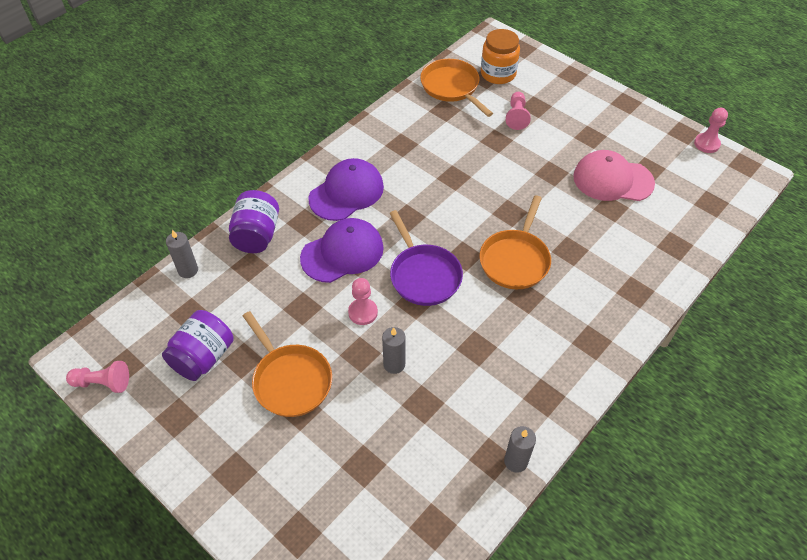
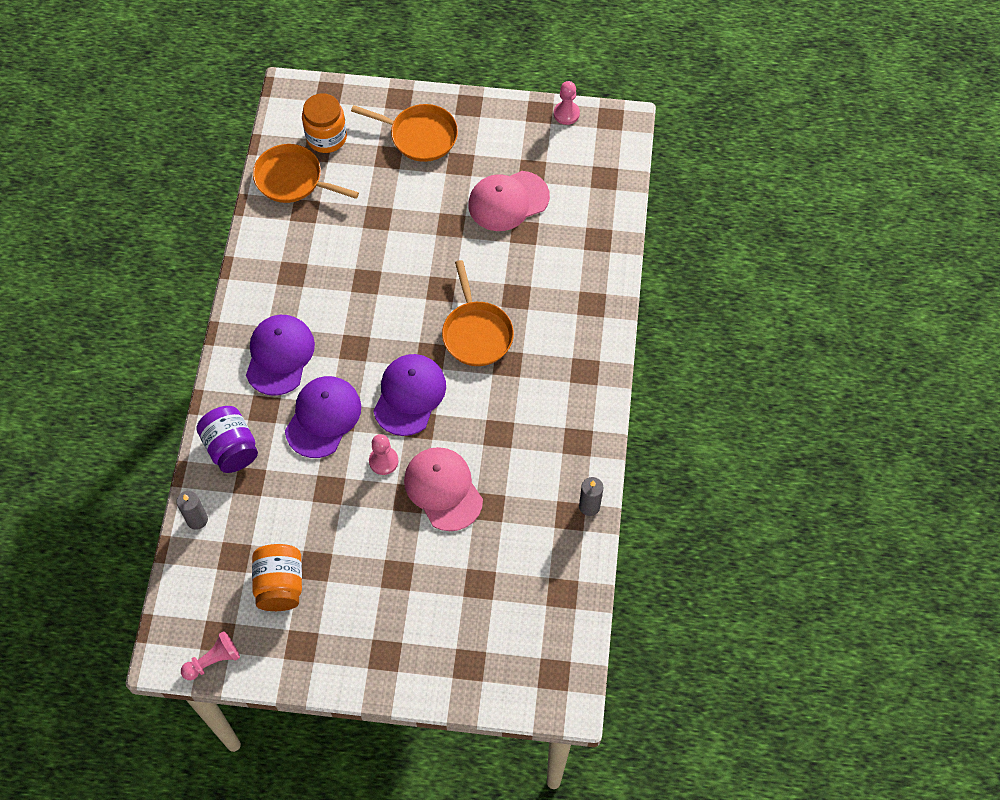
camera: 35 degrees left, 10 degrees up
purple jar [162,310,233,381] -> orange jar [252,544,302,611]
orange pan [243,311,332,417] -> orange pan moved to [351,104,458,162]
grey candle [382,327,405,374] -> pink cap [404,447,483,531]
purple pan [390,210,463,306] -> purple cap [373,354,446,436]
pink pawn [506,92,531,130] -> none

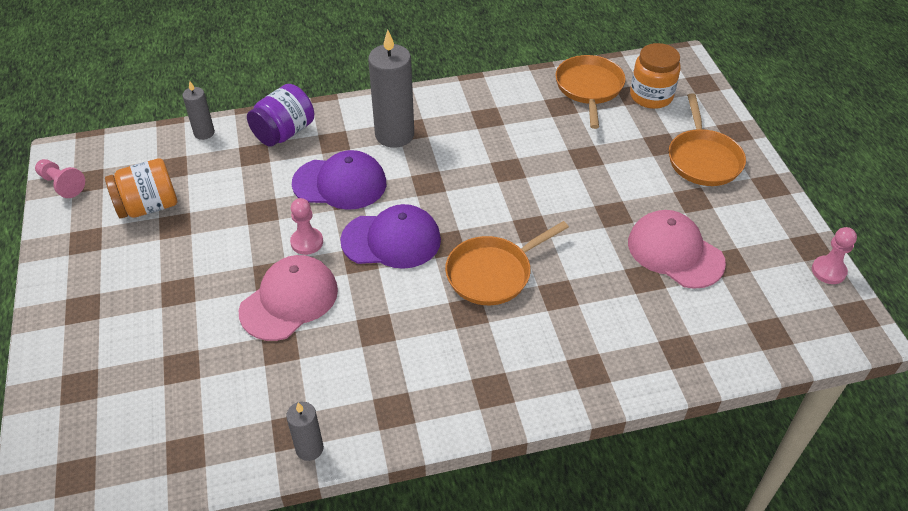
camera: 70 degrees right, 15 degrees down
purple cap [246,315,315,396] -> grey candle [368,30,414,147]

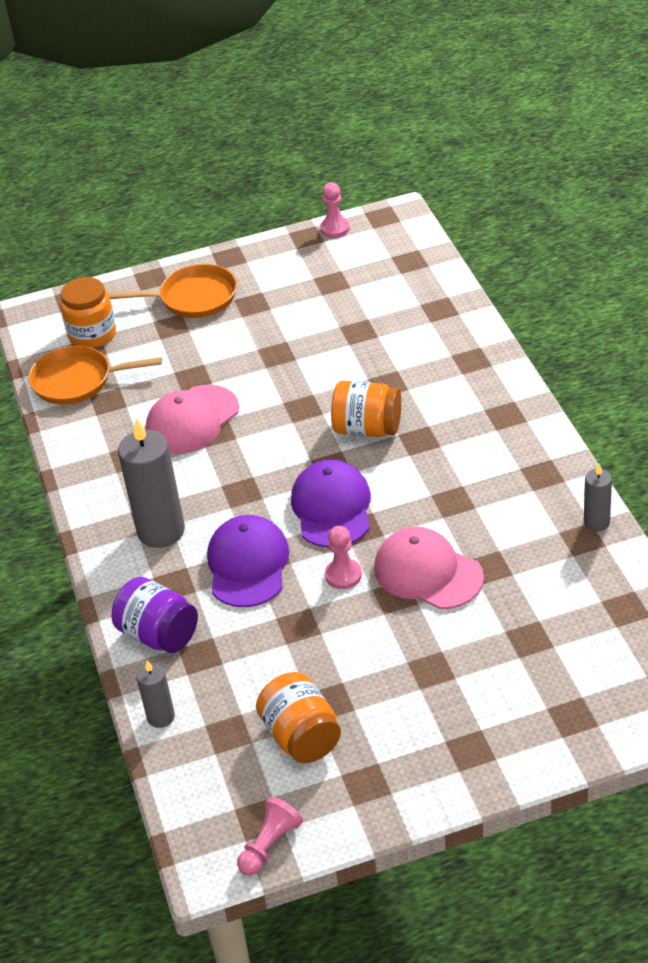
camera: 90 degrees left, 5 degrees down
orange pan [445,221,569,305] -> orange jar [331,381,401,437]
pink cap [628,210,726,289] -> pink cap moved to [146,385,239,454]

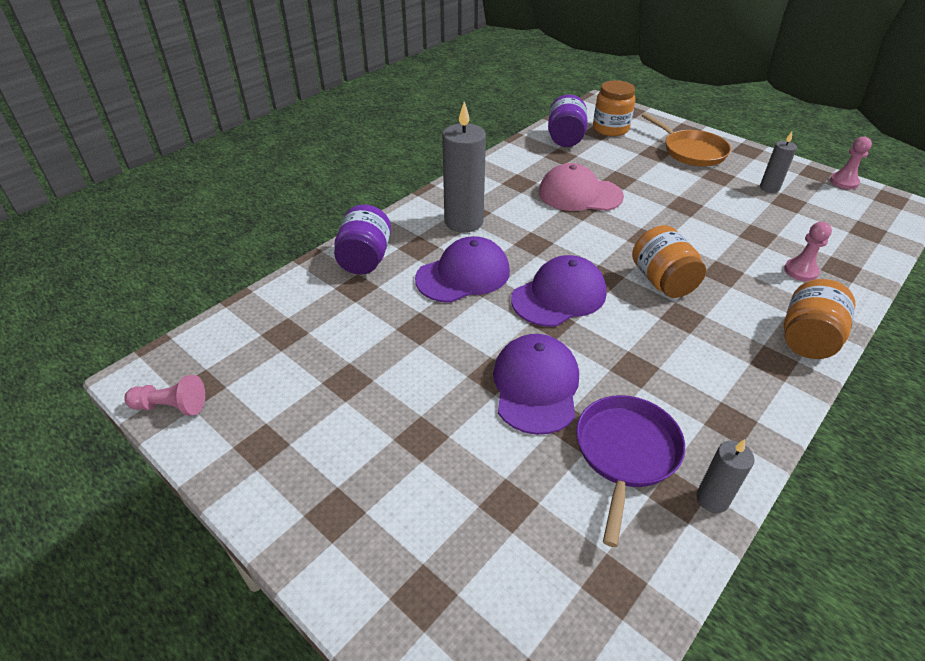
camera: 55 degrees right, 0 degrees up
orange pan [28,346,162,405] -> purple jar [548,94,588,147]
grey candle [136,661,175,728] -> grey candle moved to [760,132,797,193]
orange jar [256,672,341,763] -> orange jar moved to [784,279,856,359]
pink pawn [325,526,362,589] -> pink pawn moved to [784,222,832,282]
pink cap [374,527,484,609] -> purple cap [493,334,579,435]
none -> purple pan [576,395,685,547]

